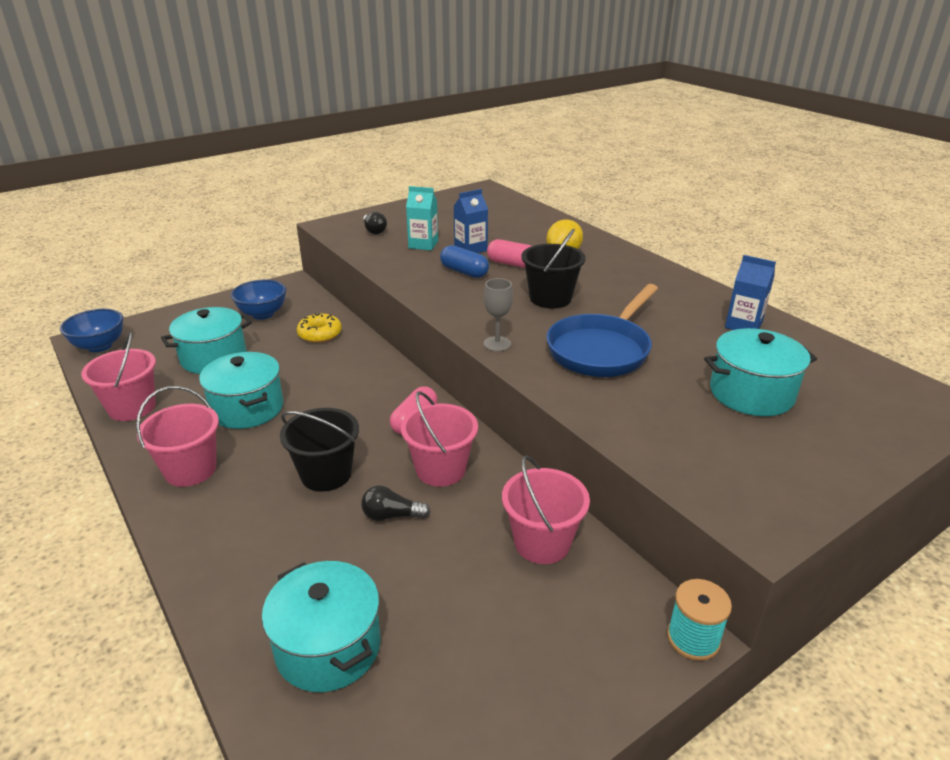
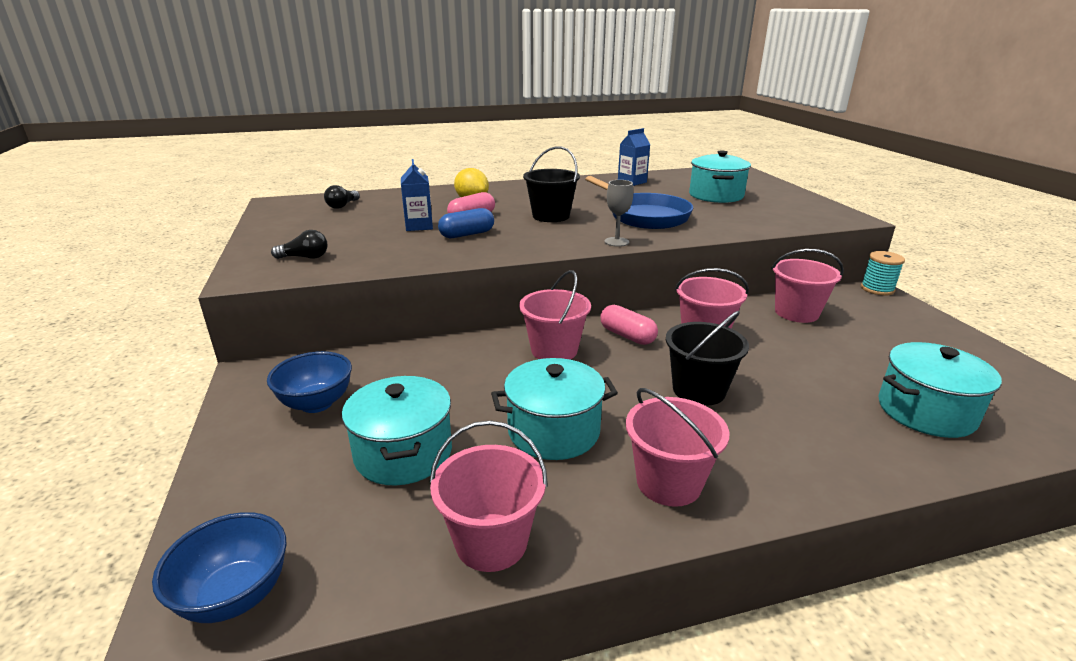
camera: 70 degrees left, 5 degrees down
yellow donut [297,313,342,343] -> none
black light bulb [361,485,431,521] -> black light bulb moved to [324,185,360,209]
turquoise carton [406,186,438,250] -> none
none -> pink bucket [519,270,591,360]

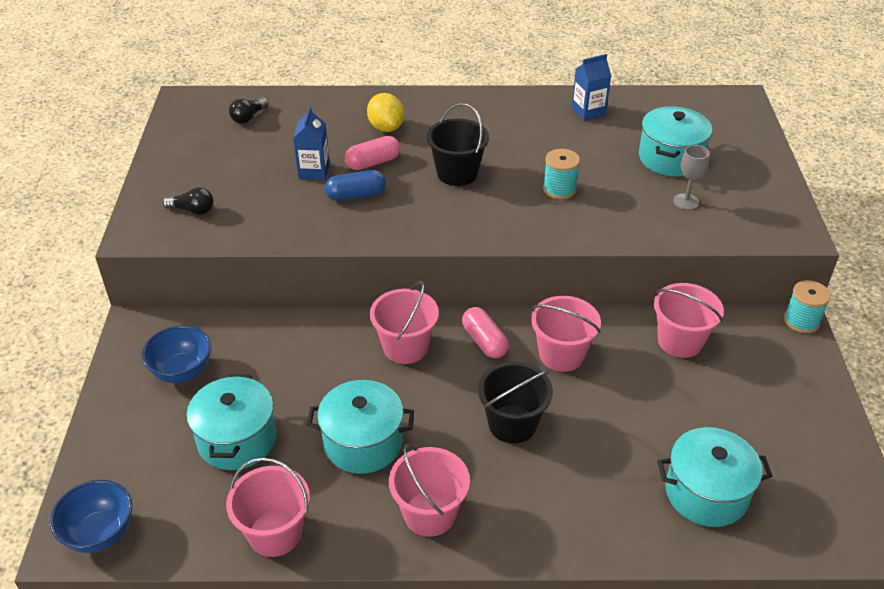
camera: 15 degrees right, 15 degrees up
blue pan [585,176,693,229] -> turquoise spool [543,149,580,200]
grey goblet [604,180,633,247] -> grey goblet moved to [673,145,710,210]

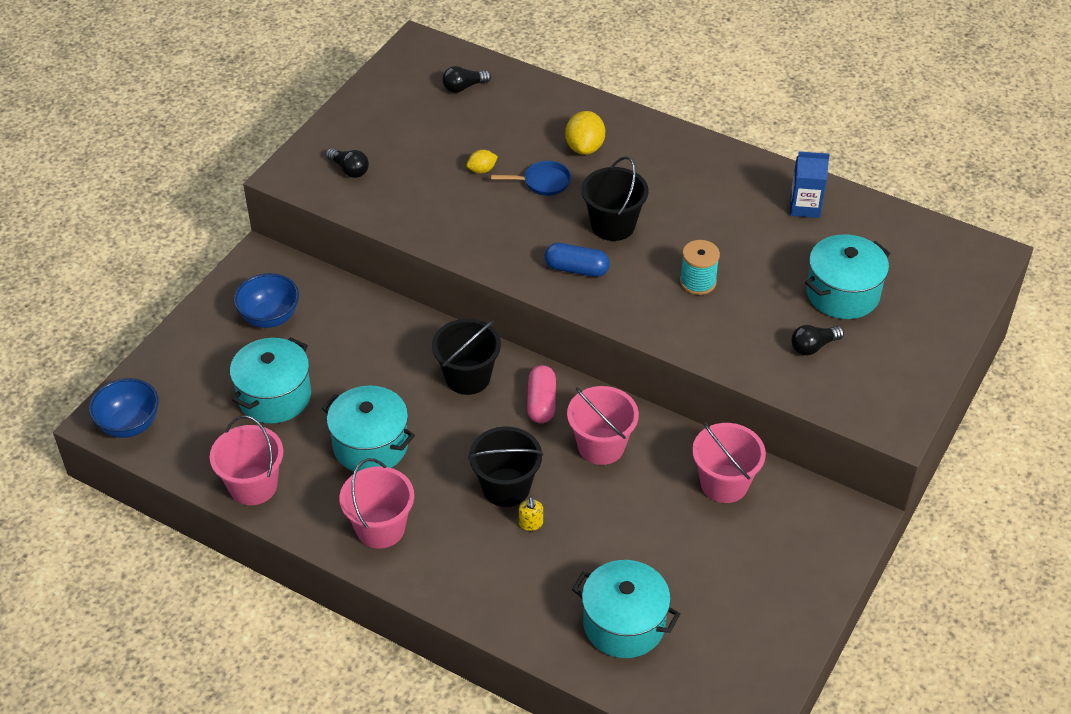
camera: 30 degrees right, 5 degrees up
blue carton [293,107,330,180] -> yellow lemon [467,150,498,173]
blue capsule [325,170,386,201] -> blue capsule moved to [544,243,610,277]
pink capsule [345,136,400,170] -> blue pan [491,161,571,196]
pink bucket [370,281,439,364] -> black bucket [432,319,501,395]
grey goblet [673,145,710,210] -> black light bulb [791,325,844,355]
turquoise spool [784,280,831,333] -> none
none -> yellow soap dispenser [519,497,543,531]

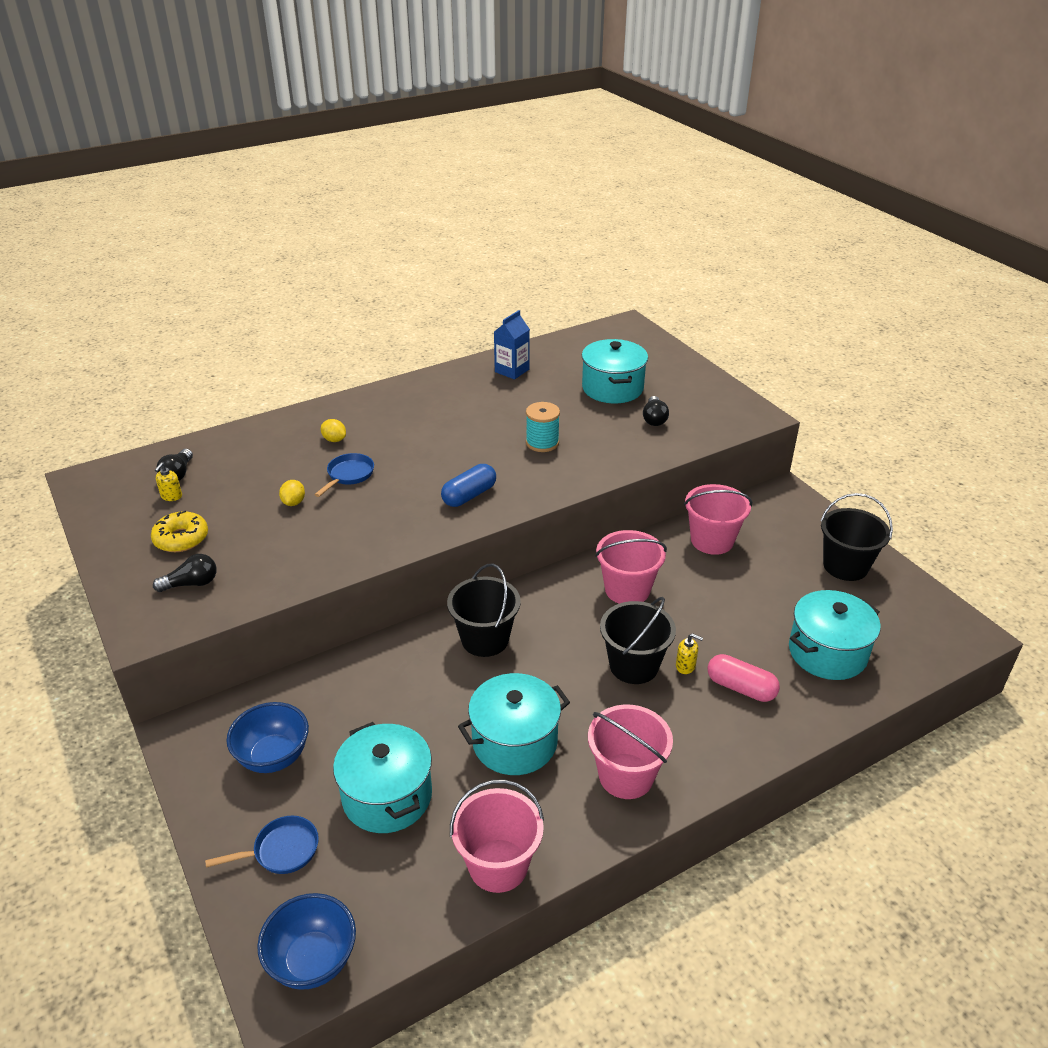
camera: 60 degrees left, 10 degrees down
pink capsule [527,365,556,423] -> pink capsule moved to [708,654,780,702]
yellow lemon [565,111,605,155] -> yellow lemon [321,419,346,442], size x0.58
black bucket [581,156,649,241] -> black bucket moved to [821,493,893,581]
none -> yellow donut [151,511,208,552]
none -> yellow soap dispenser [155,463,182,501]
none -> blue pan [205,816,319,874]

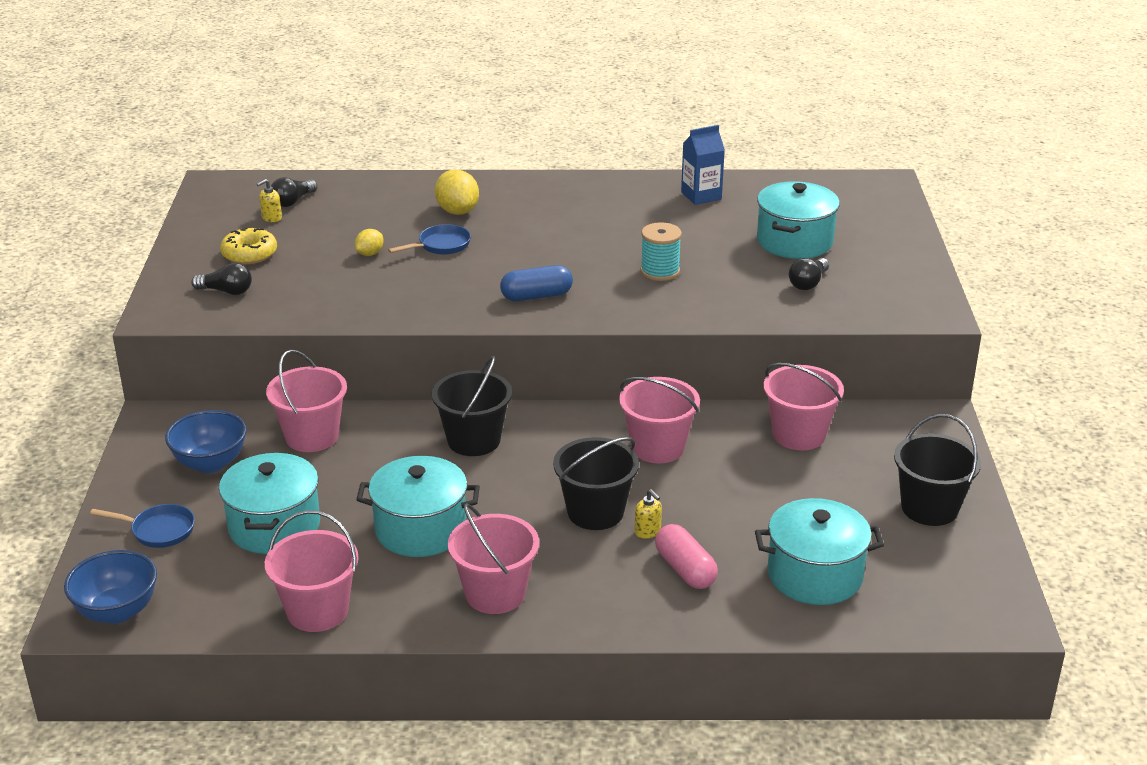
camera: 30 degrees right, 5 degrees down
yellow lemon [321,419,346,442] -> yellow lemon [435,169,479,215], size x1.73
none -> pink bucket [266,350,347,452]

